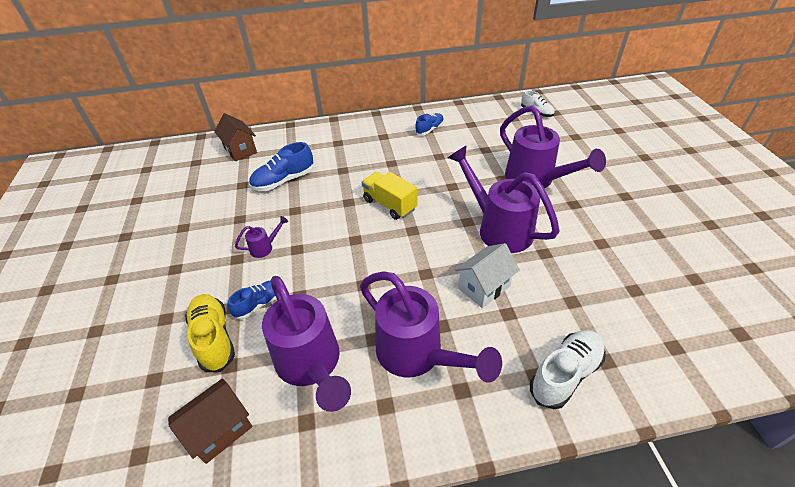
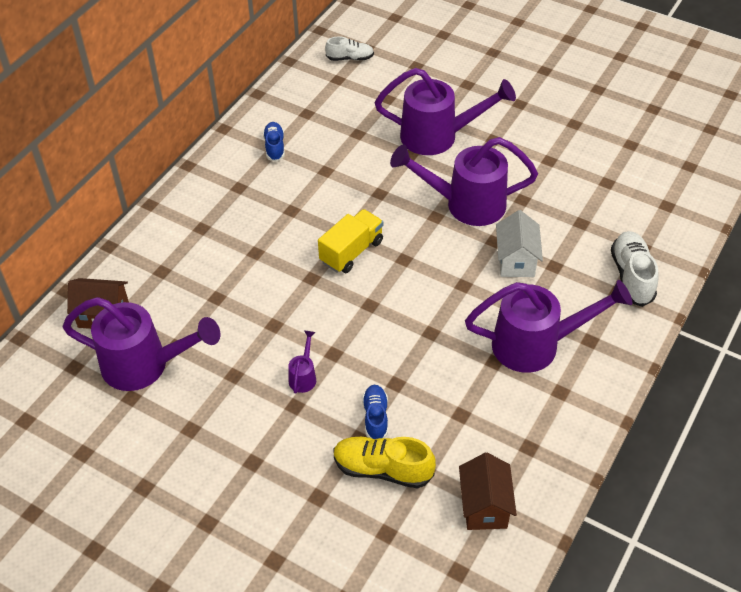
camera: 50 degrees left, 5 degrees up
blue shoe [249,142,313,191] -> none
purple watering can [262,276,351,412] -> purple watering can moved to [62,297,220,391]
yellow truck [362,172,417,220] -> yellow truck turned 135 degrees clockwise [318,209,383,273]

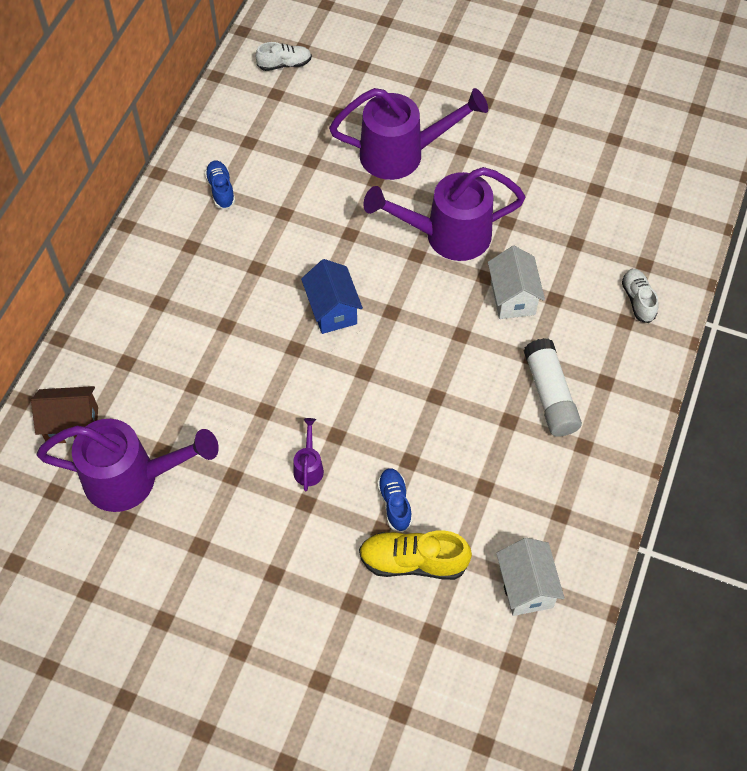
camera: 10 degrees left, 10 degrees up
yellow truck [318,209,383,273] -> blue house [301,259,363,334]
brown house [459,453,517,530] -> white house [496,538,565,616]
purple watering can [465,280,632,373] -> white glue stick [523,338,582,437]
white shoe [611,231,659,307] -> white shoe [622,269,658,323], size x0.64

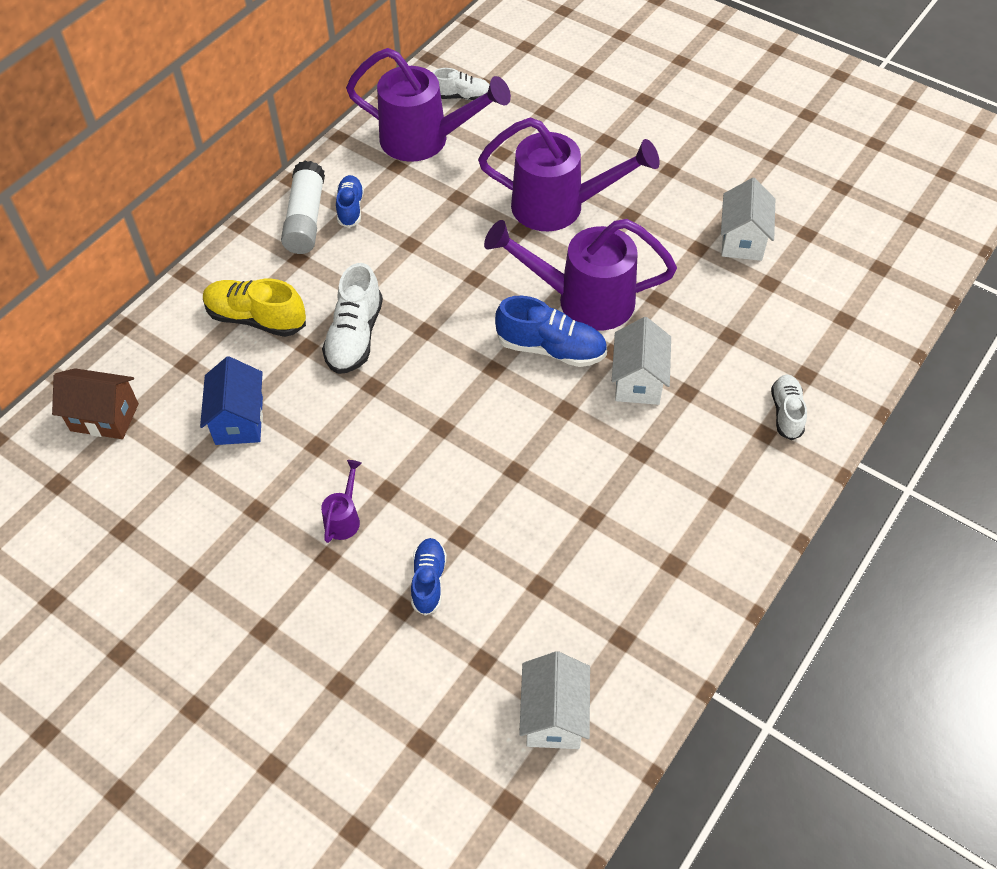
camera: 15 degrees right, 5 degrees down
purple watering can [37,419,219,512] -> purple watering can moved to [346,48,511,162]
blue house [301,259,363,334] -> blue house moved to [200,356,263,445]
yellow shoe [359,530,472,580] -> yellow shoe moved to [203,279,306,337]
white glue stick [523,338,582,437] -> white glue stick moved to [281,161,325,254]
none -> white shoe [322,263,383,374]
none -> blue shoe [495,296,607,367]
none -> white house [721,178,775,261]

